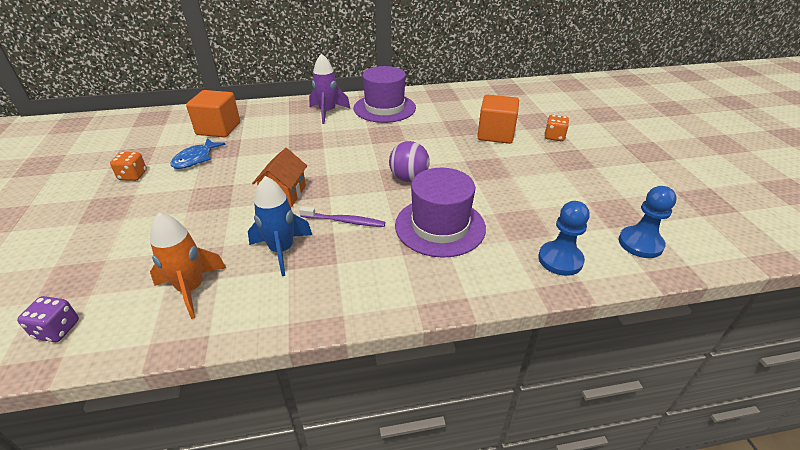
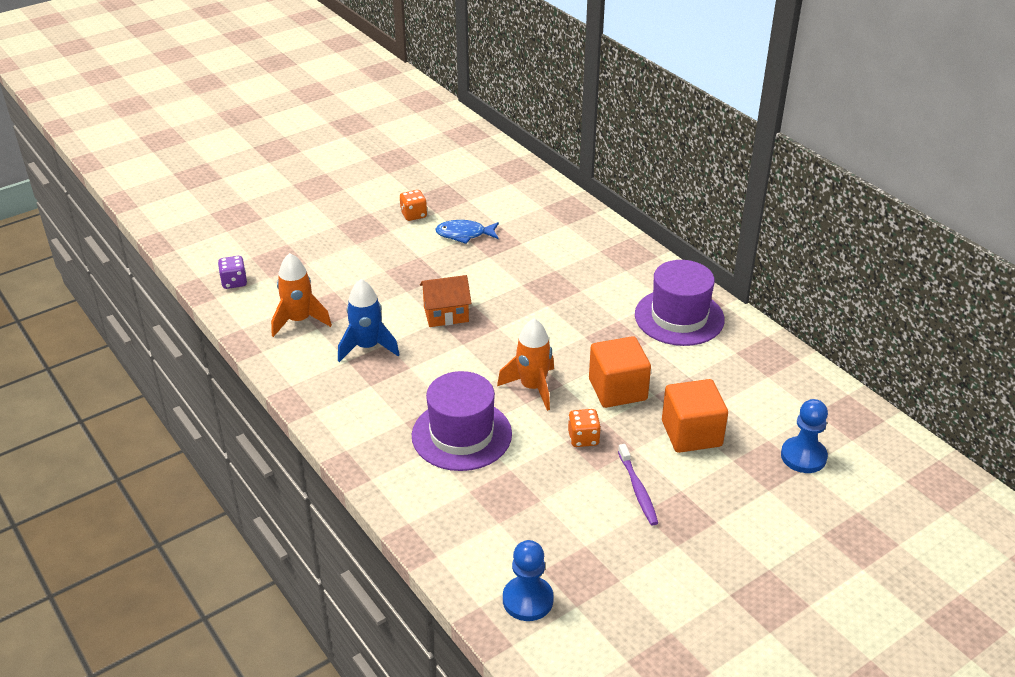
camera: 65 degrees right, 0 degrees up
orange cube [186,90,240,137] -> orange cube moved to [589,336,651,408]
purple toothbrush [299,206,385,227] -> purple toothbrush moved to [618,444,658,525]
purple rocket [309,53,350,124] -> none
purple ball [389,141,430,182] -> orange rocket [497,318,554,411]
blue pawn [538,201,590,276] -> blue pawn moved to [781,399,828,473]
orange dice [545,115,569,141] -> orange dice moved to [568,409,601,447]

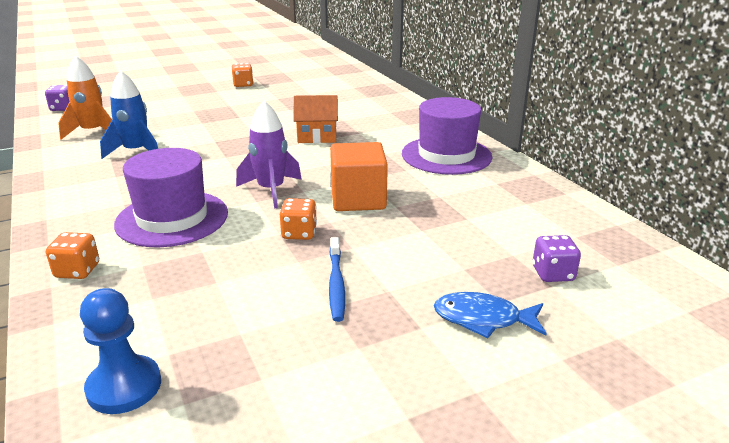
camera: 10 degrees right, 10 degrees down
orange house [420,275,472,327] -> orange house moved to [294,95,338,143]
blue fish [435,220,499,244] -> blue fish moved to [434,292,547,338]
orange rocket [497,318,554,411] -> purple rocket [236,101,302,208]
purple toothbrush [618,444,658,525] -> blue toothbrush [329,237,345,322]
orange cube [662,379,728,453] -> none
blue pawn [781,399,828,473] -> purple dice [533,235,581,282]
none -> orange dice [46,232,99,279]

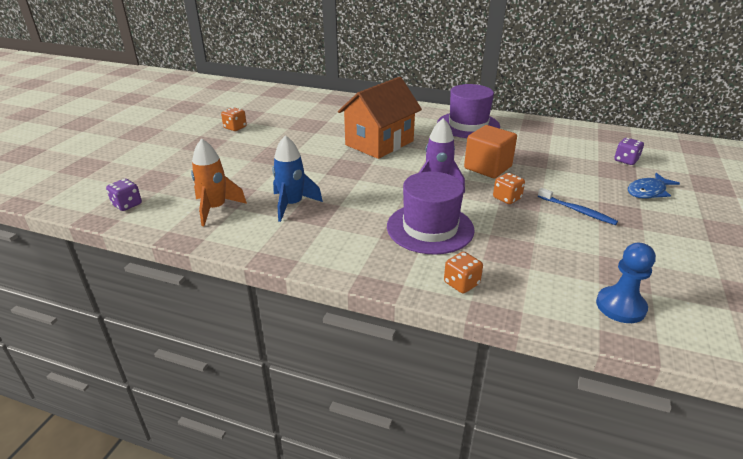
camera: 45 degrees left, 5 degrees up
orange house [294,95,338,143] -> orange house [338,77,422,159], size x1.78

